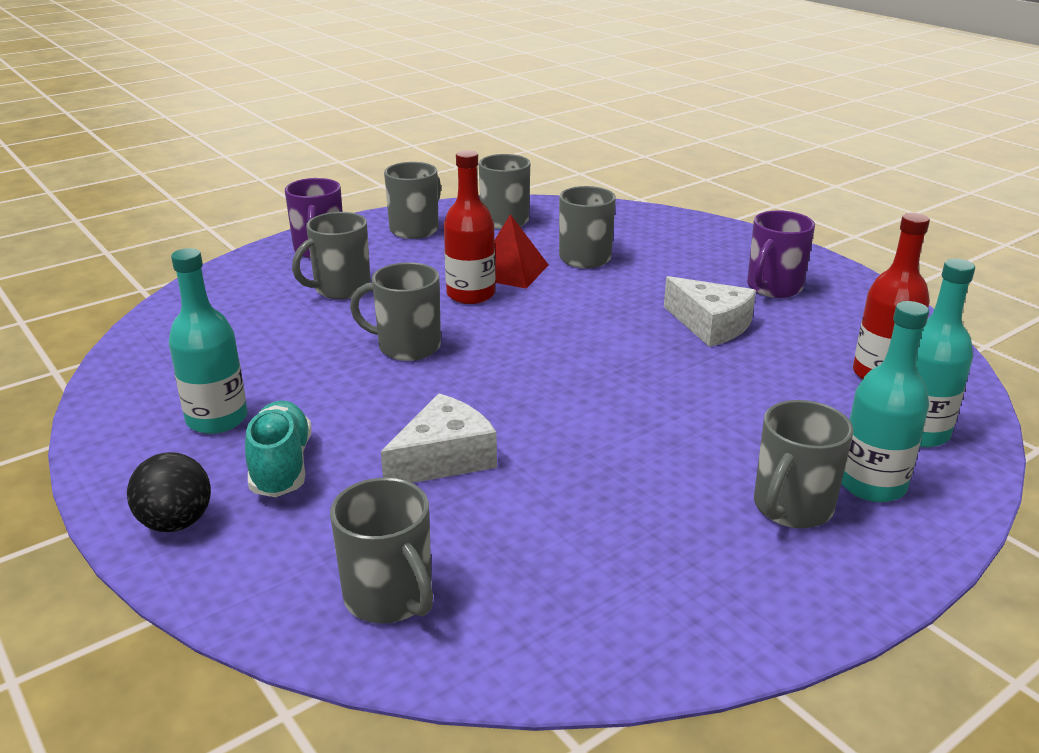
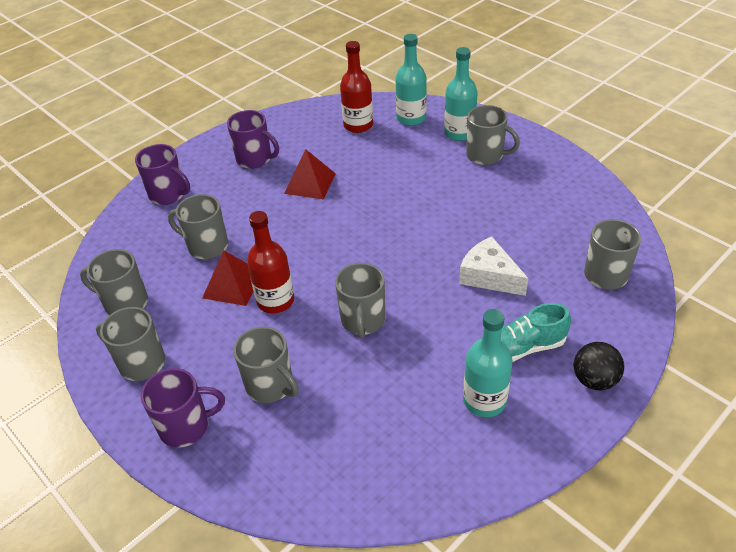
camera: 95 degrees left, 15 degrees up
white cheese [664,276,756,347] -> red pyramid [284,149,336,199]
none -> purple mug [135,144,190,205]

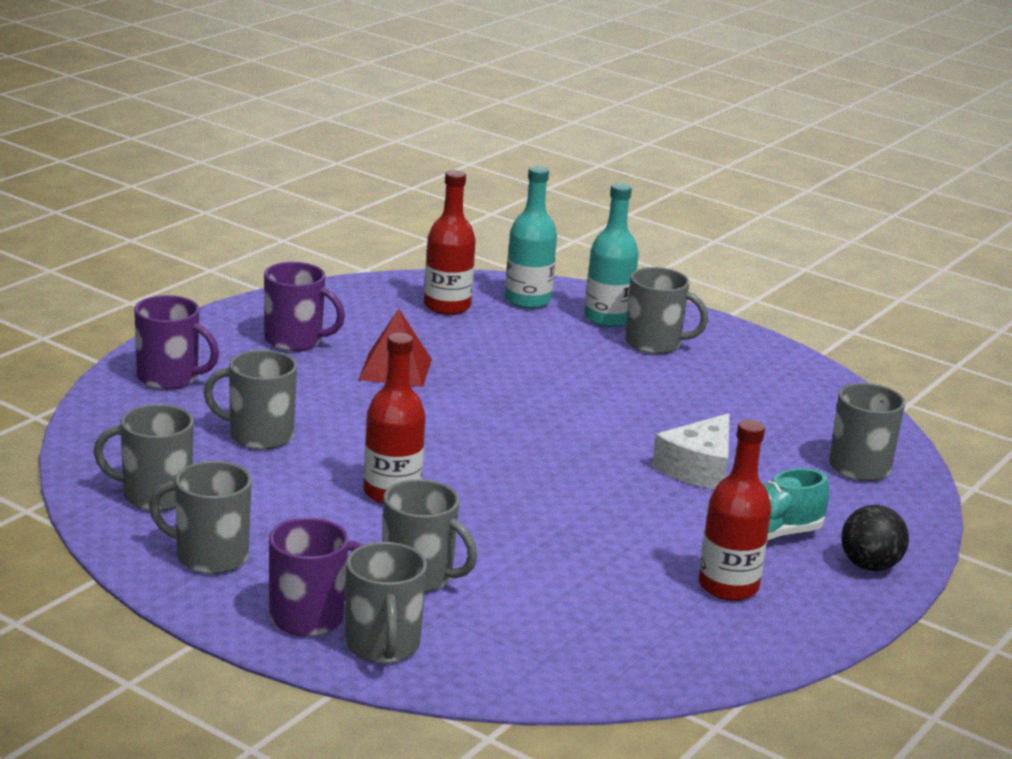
camera: 15 degrees left, 20 degrees down
red pyramid [202,250,253,306] -> none
grey mug [335,263,385,338] -> grey mug moved to [345,542,427,663]
white cheese [459,236,528,296] -> white cheese turned 90 degrees counterclockwise [652,413,730,489]
turquoise bottle [463,309,513,417] -> red bottle [699,419,772,601]

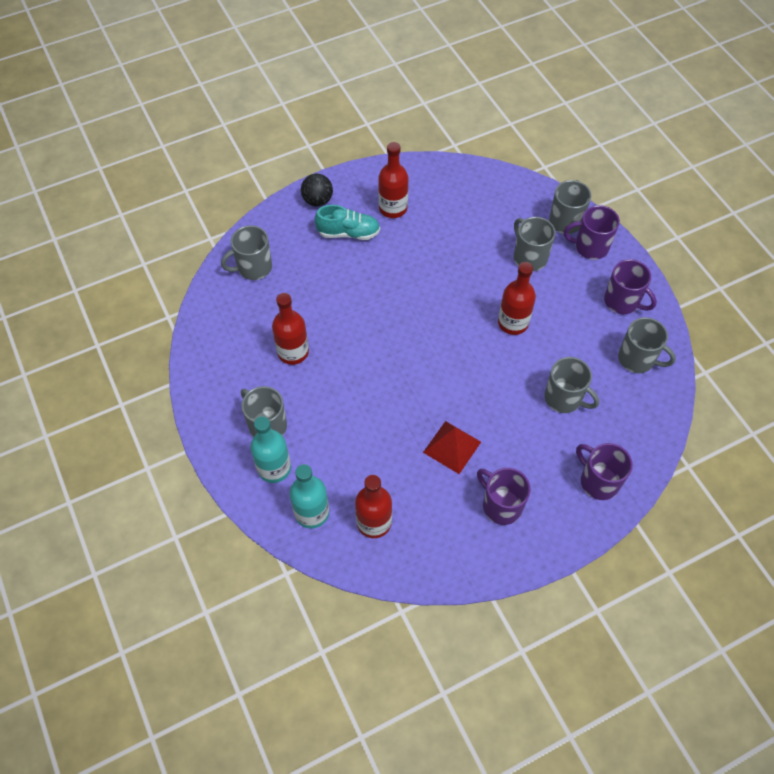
camera: 150 degrees left, 35 degrees up
grey mug [149,461,252,574] -> purple mug [604,259,657,314]
white cheese [652,413,730,489] -> none
none -> red bottle [272,293,309,365]

